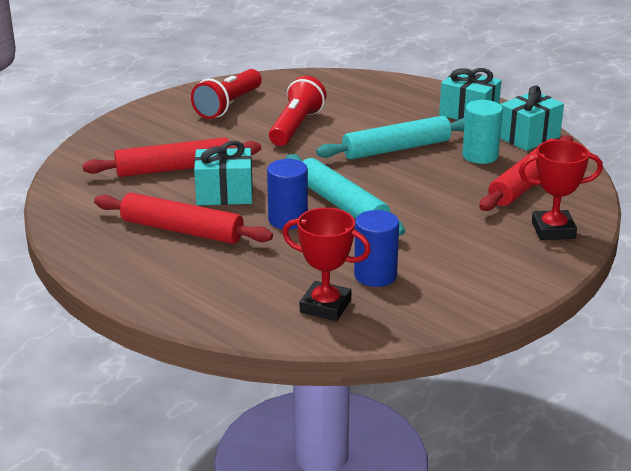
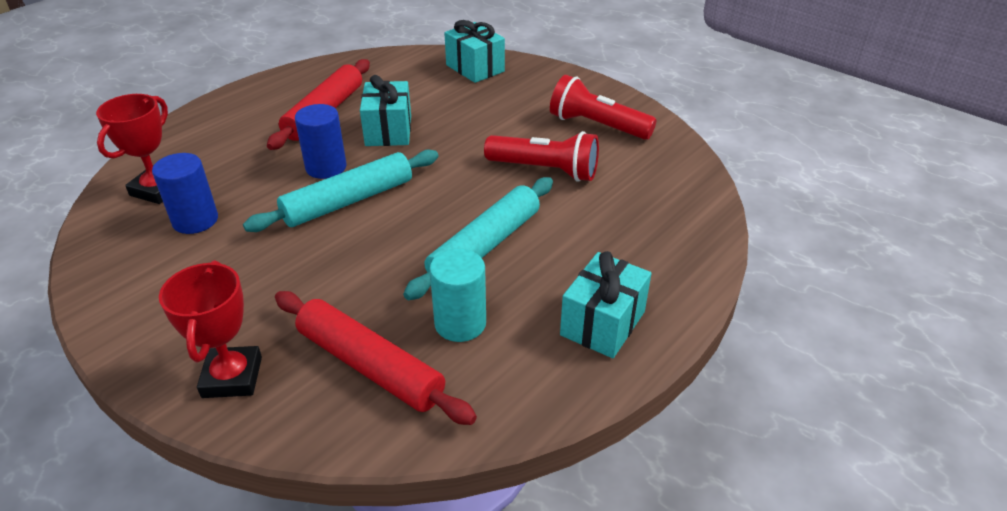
camera: 90 degrees right, 10 degrees up
red rolling pin [82,137,261,177] -> none
turquoise rolling pin [316,116,465,160] -> turquoise rolling pin turned 60 degrees clockwise [403,177,553,300]
turquoise gift [500,85,564,151] -> turquoise gift moved to [444,20,505,83]

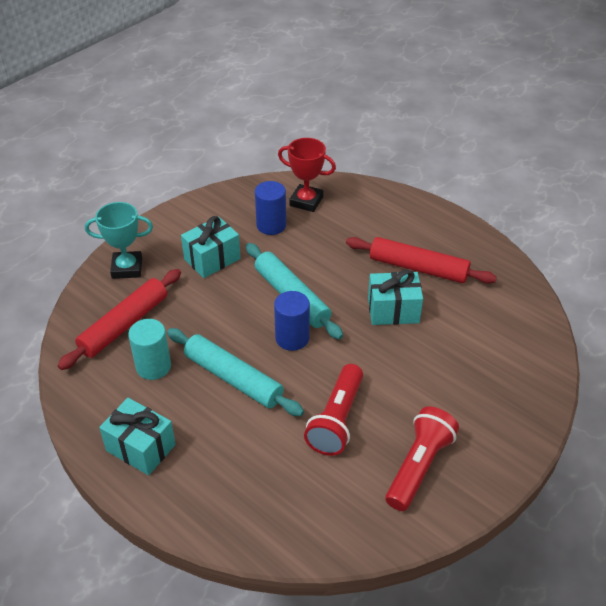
camera: 90 degrees right, 5 degrees up
red trophy [159,260,262,398] -> turquoise trophy [85,202,153,279]
blue cylinder [295,104,346,179] -> blue cylinder moved to [274,291,310,351]
turquoise gift [444,20,505,83] -> turquoise gift moved to [181,216,241,278]

